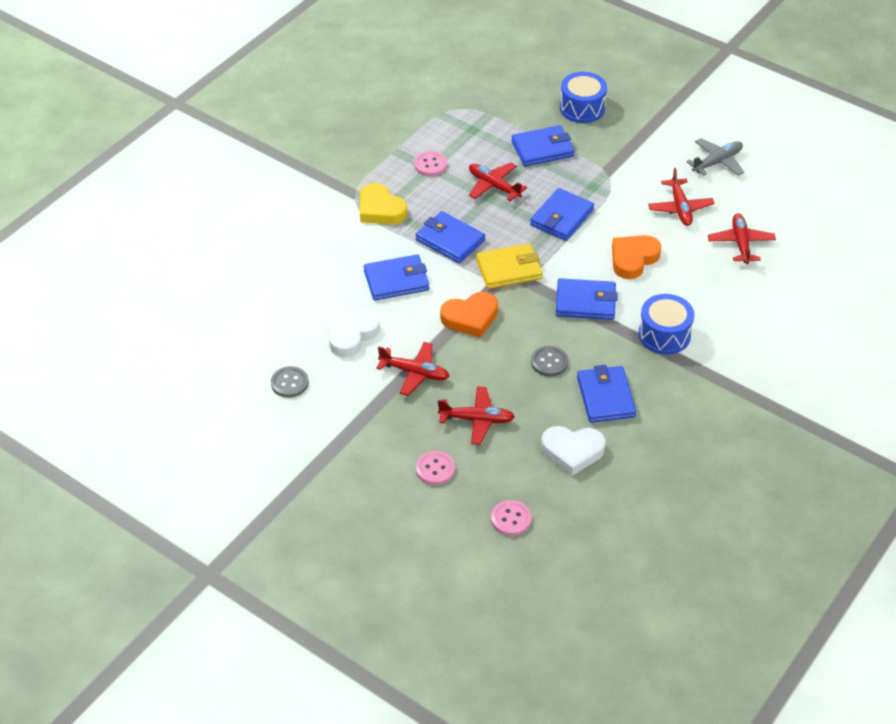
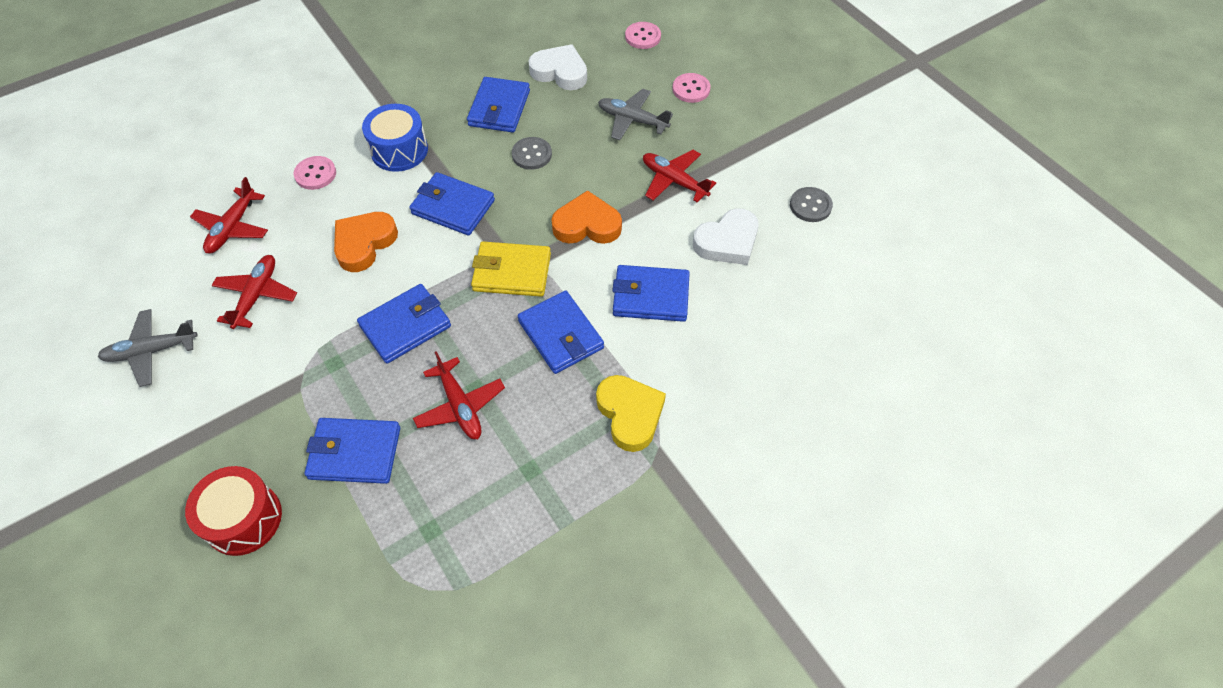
camera: 160 degrees left, 10 degrees up
pink button [414,151,447,176] -> pink button moved to [294,156,336,190]
red plane [438,386,515,445] -> grey plane [598,89,673,140]
blue drum [560,72,607,123] -> red drum [185,466,282,556]
orange heart [612,235,661,279] -> orange heart turned 150 degrees clockwise [334,212,398,272]

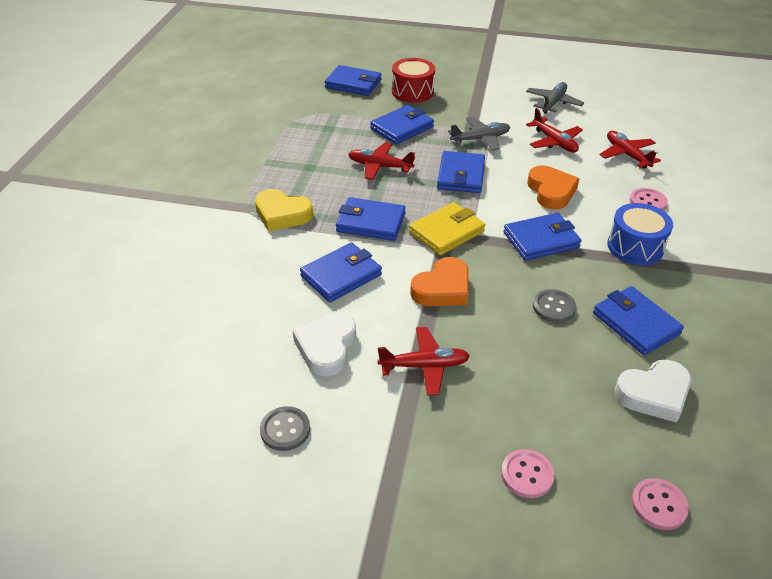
camera: 135 degrees right, 15 degrees down
grey plane [598,89,673,140] -> grey plane moved to [448,117,510,151]
none -> blue wallet [325,65,382,96]

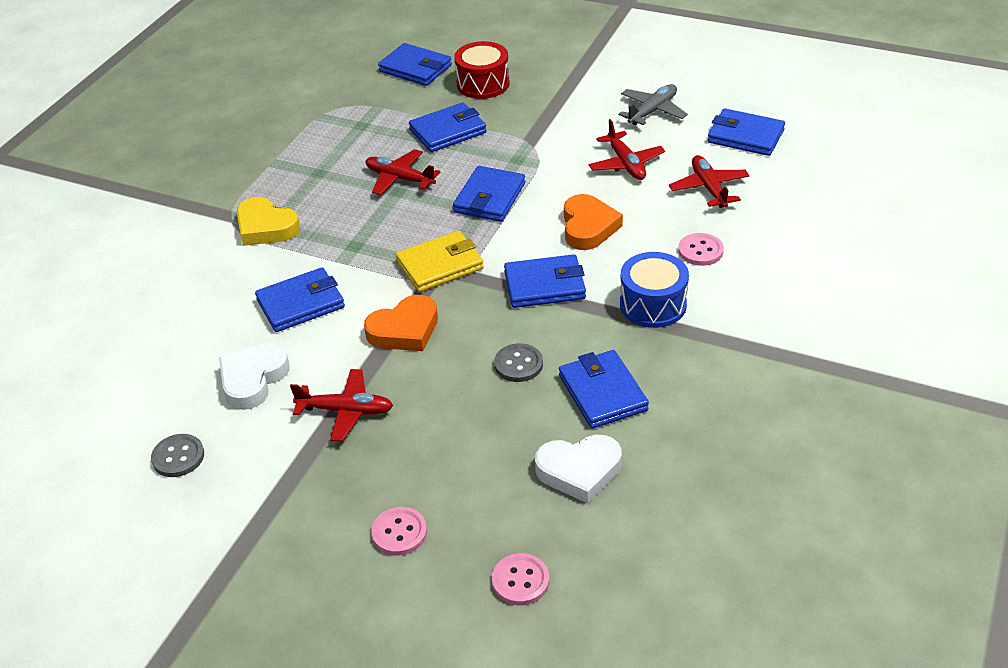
camera: 15 degrees right, 0 degrees up
blue wallet [336,197,406,241] -> blue wallet moved to [707,108,785,156]
grey plane [448,117,510,151] -> none

